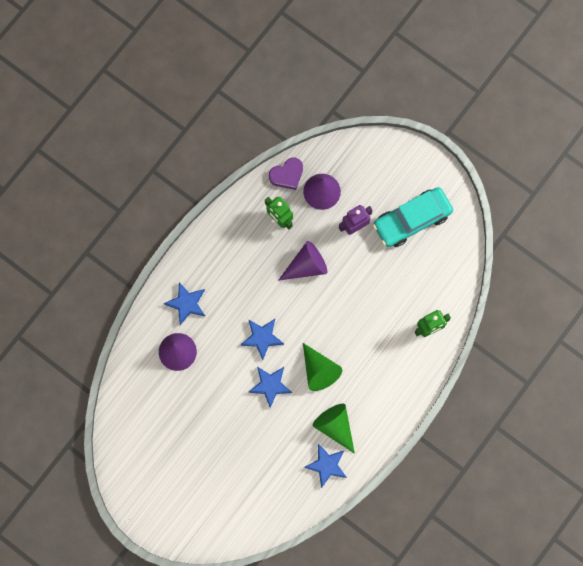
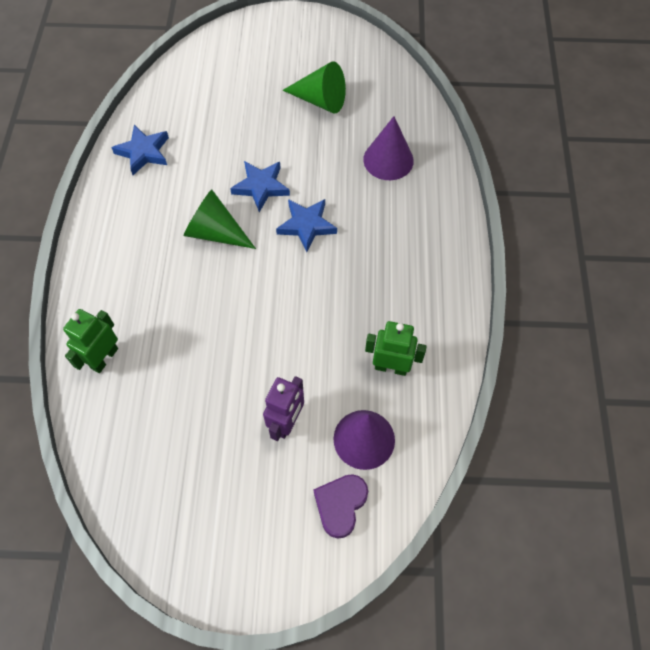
camera: 145 degrees right, 15 degrees down
blue star [164,282,205,325] -> none
purple heart [269,157,303,190] -> purple heart moved to [314,474,368,539]
purple cone [278,241,327,281] -> none
green cone [313,403,355,454] -> green cone moved to [282,61,346,114]
turquoise car [373,187,453,247] -> none

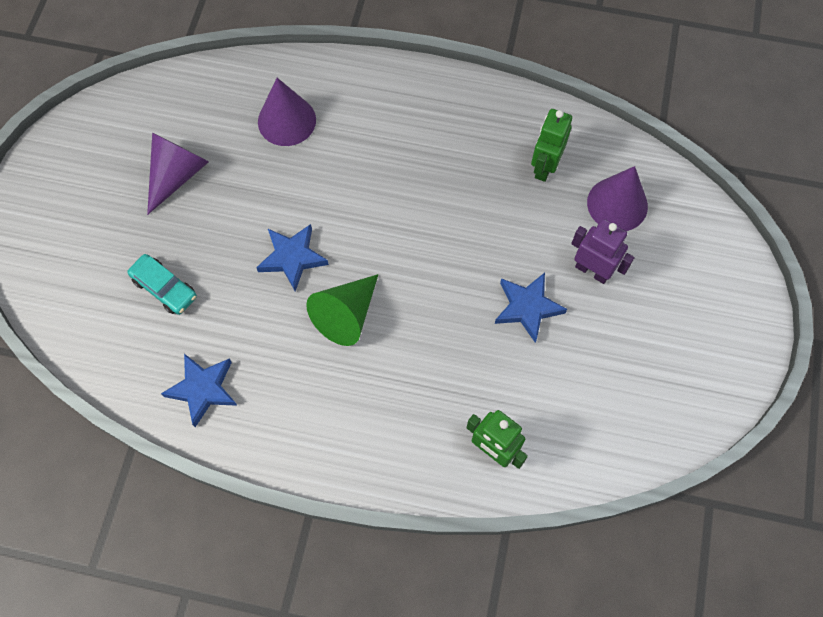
camera: 80 degrees left, 5 degrees up
blue star [276,199,337,252] -> blue star moved to [495,273,567,343]
green cone [282,61,346,114] -> purple cone [147,133,209,215]
purple heart [314,474,368,539] -> none
none -> turquoise car [127,254,197,315]

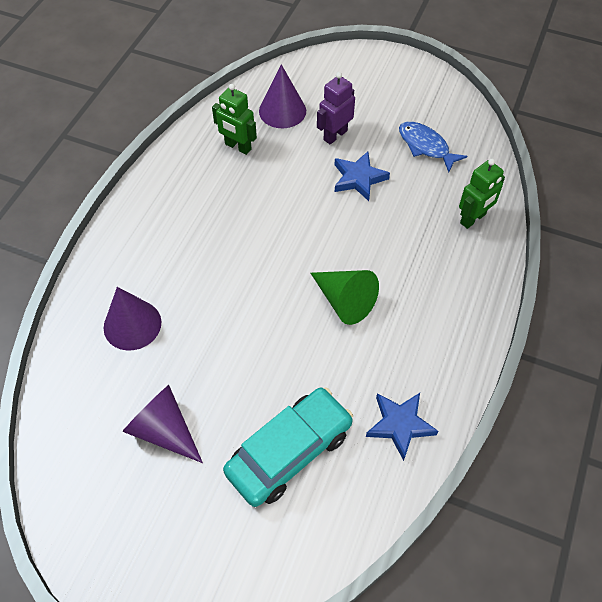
camera: 80 degrees left, 10 degrees down
turquoise car [127,254,197,315] -> turquoise car [223,388,353,507], size x1.81
blue star [256,224,329,291] -> none
none -> blue fish [399,122,467,172]

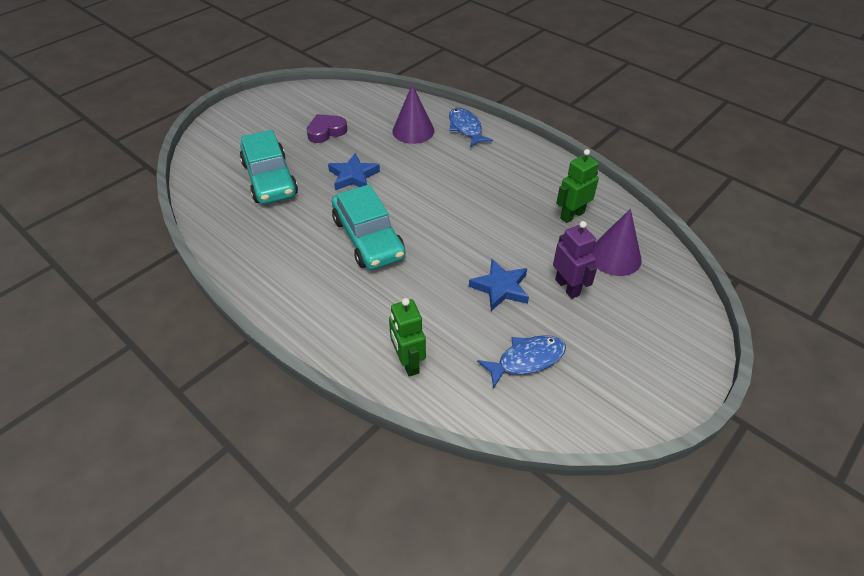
camera: 110 degrees right, 10 degrees down
purple cone [122,385,203,463] -> purple heart [307,114,347,143]
green cone [311,270,379,325] -> turquoise car [332,184,406,270]
blue star [366,393,438,461] -> blue star moved to [328,153,380,190]
none -> blue fish [449,108,493,147]

